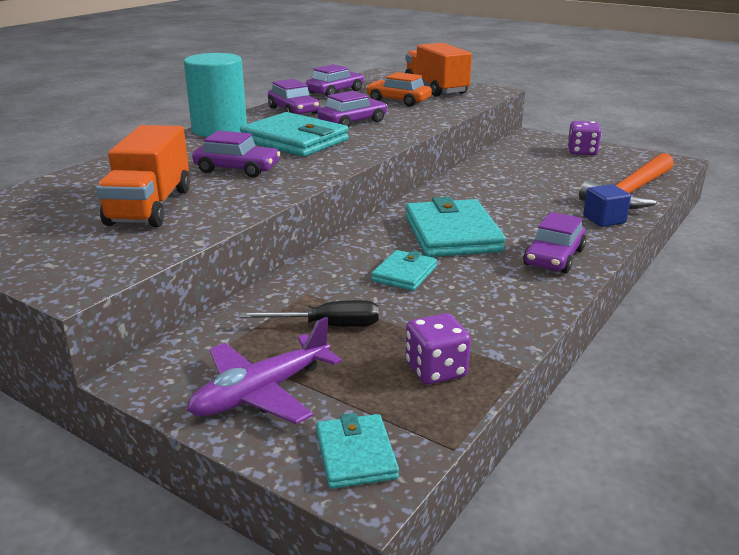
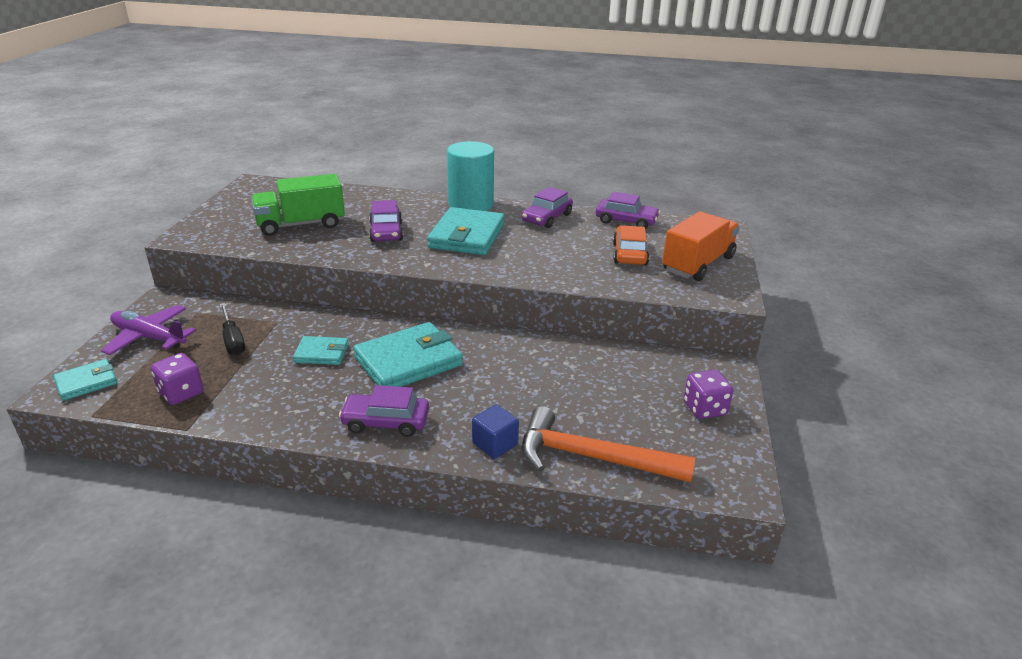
camera: 65 degrees right, 5 degrees up
orange truck [96,125,190,227] -> green truck [251,174,345,236]
purple car [318,91,387,128] -> none

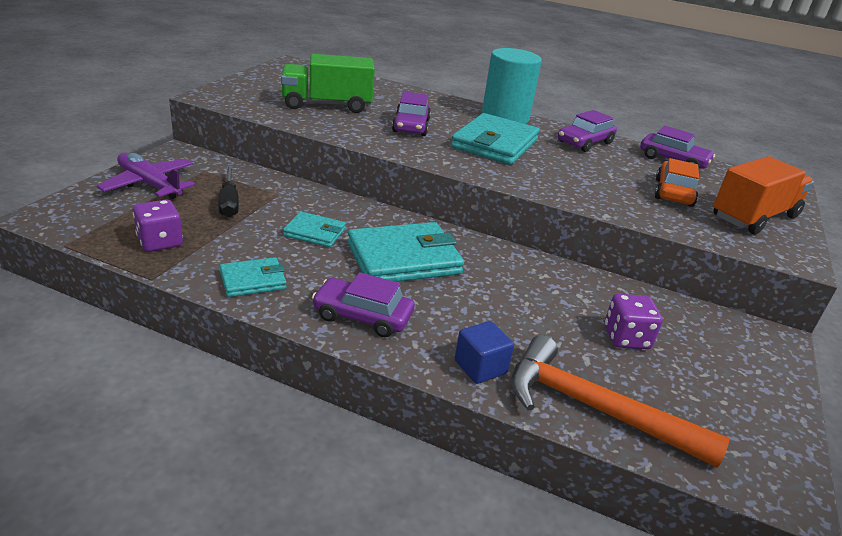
camera: 10 degrees right, 0 degrees up
turquoise wallet [53,359,117,401] -> turquoise wallet moved to [220,257,287,297]
purple dice [683,370,733,419] -> purple dice moved to [605,294,663,349]

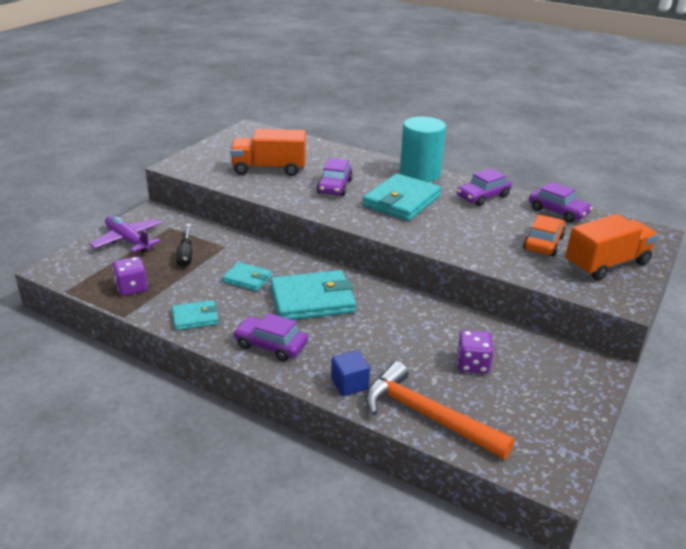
camera: 10 degrees right, 0 degrees up
green truck [281,54,375,113] -> orange truck [230,129,306,176]

